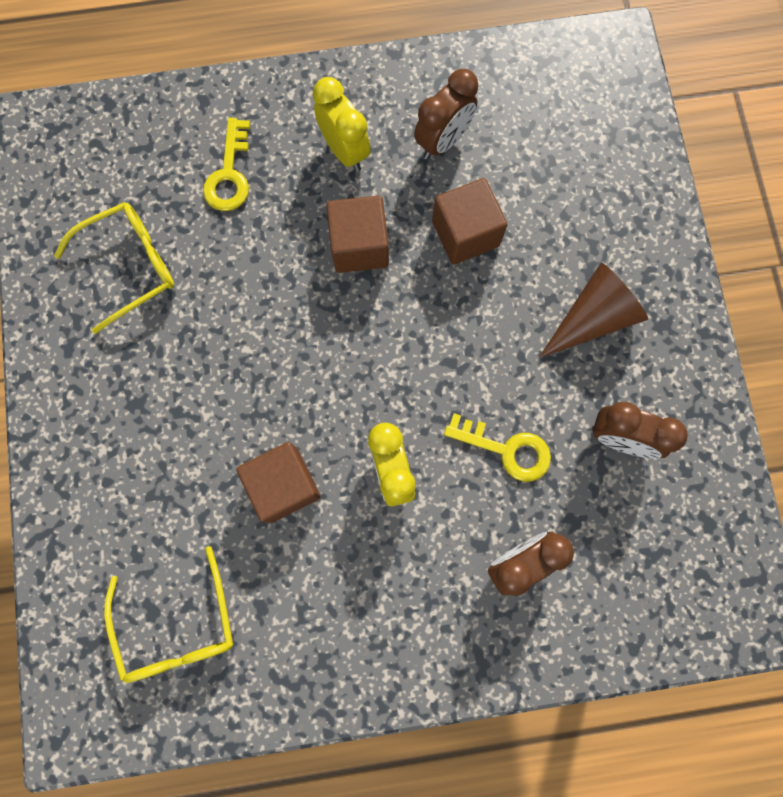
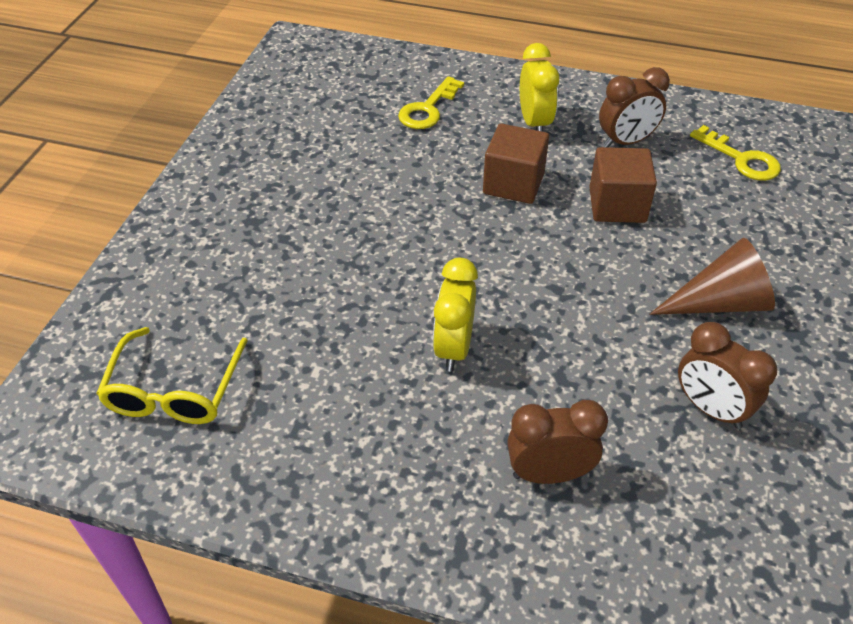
camera: 25 degrees right, 30 degrees down
yellow glasses [54,202,174,334] -> none
brown cube [236,442,321,523] -> none
yellow key [444,413,551,482] -> yellow key moved to [690,125,781,181]

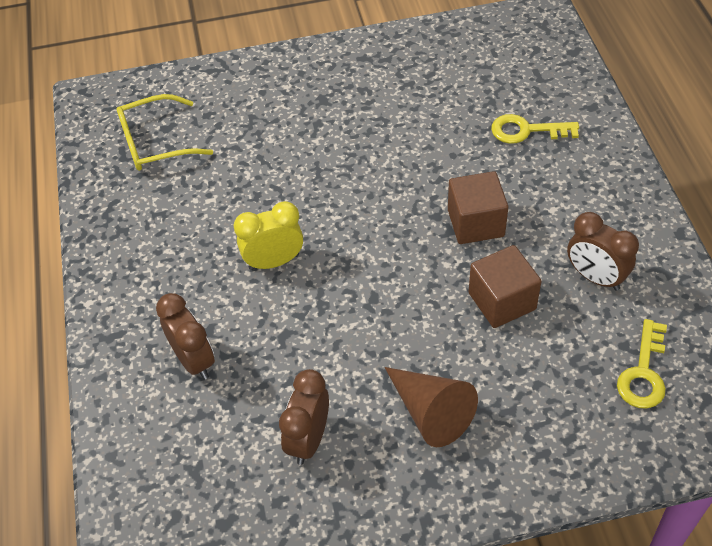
camera: 65 degrees right, 5 degrees up
yellow clock [520,43,559,132] -> none

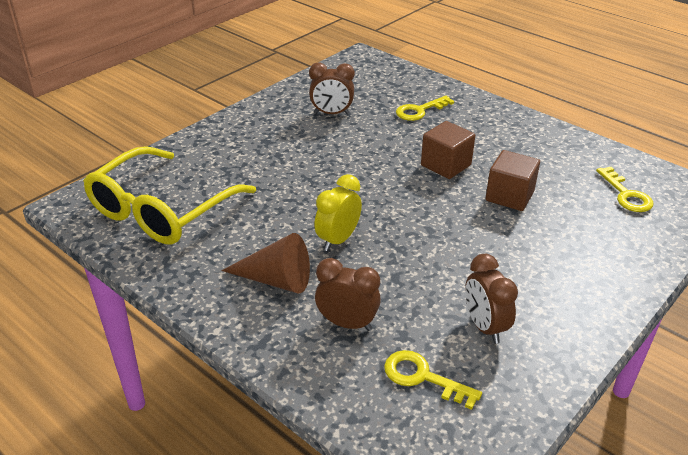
camera: 40 degrees left, 15 degrees down
yellow glasses [117,94,213,171] -> yellow glasses [83,146,256,245], size x1.68
brown cone [385,367,478,447] -> brown cone moved to [221,233,310,294]
brown clock [567,212,639,291] -> brown clock moved to [309,62,355,115]
none -> yellow key [384,350,482,410]

